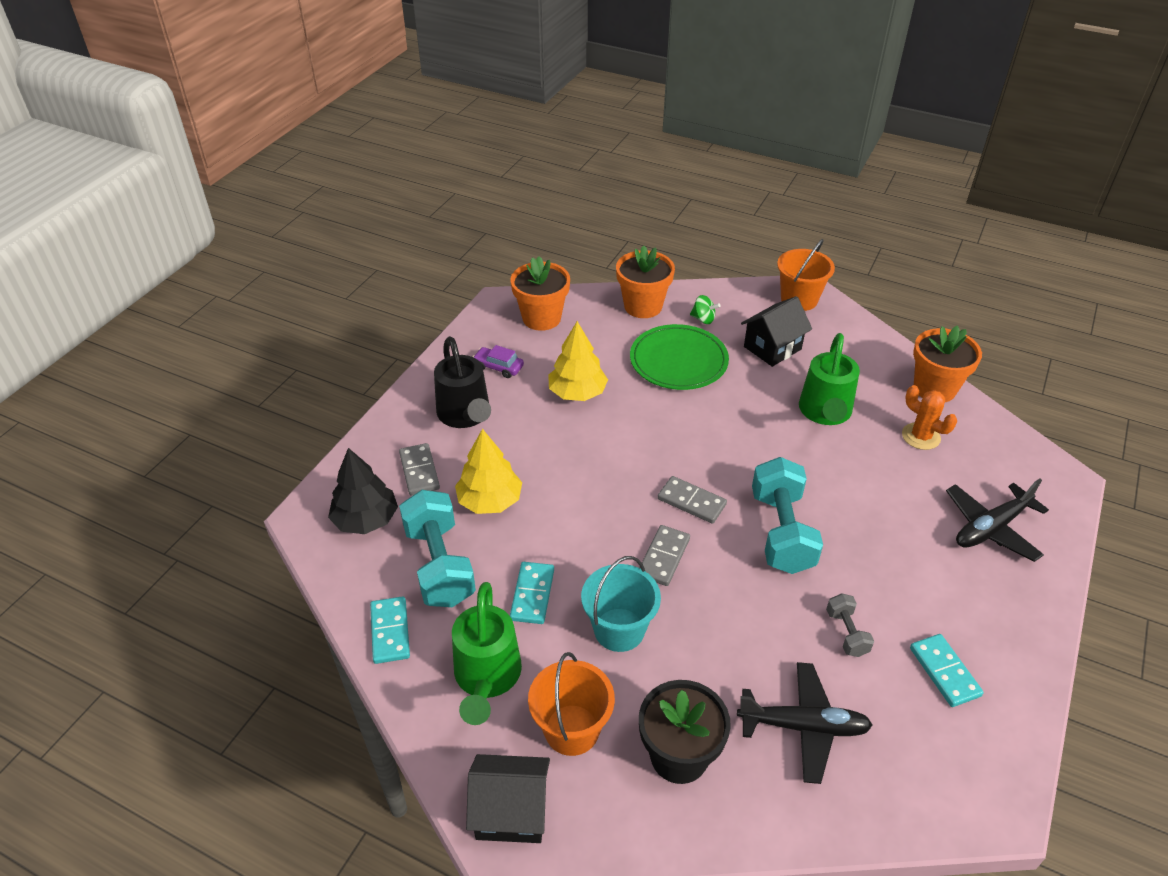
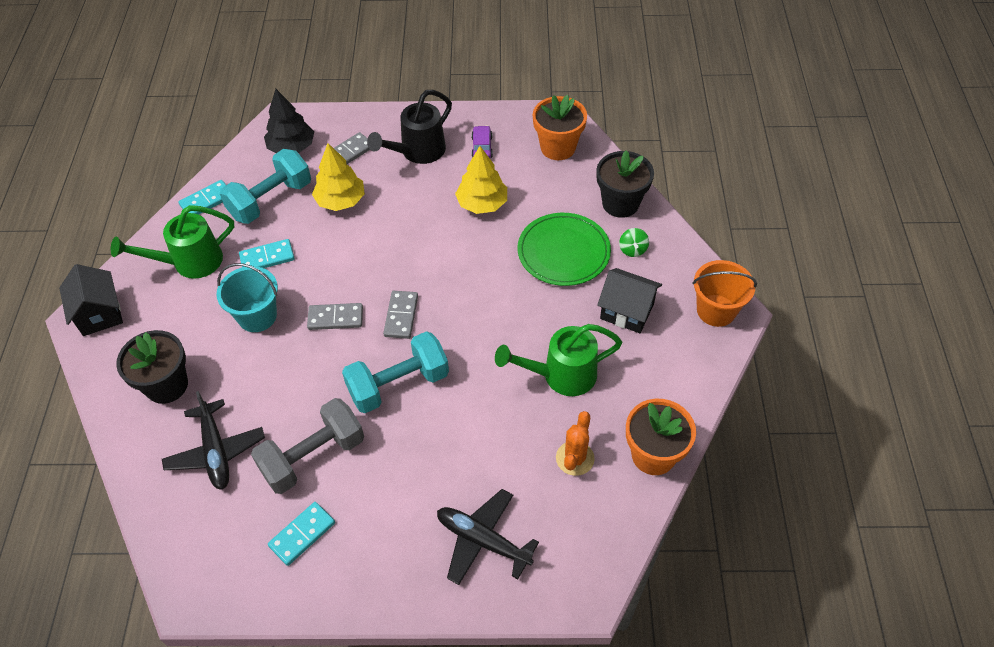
camera: 65 degrees right, 10 degrees up
orange bucket [528,652,615,756] -> none
orange flower pot [616,246,675,318] -> black flower pot [596,150,654,218]
grey dumbbell [826,593,874,657] -> grey dumbbell [251,398,364,494], size x2.05

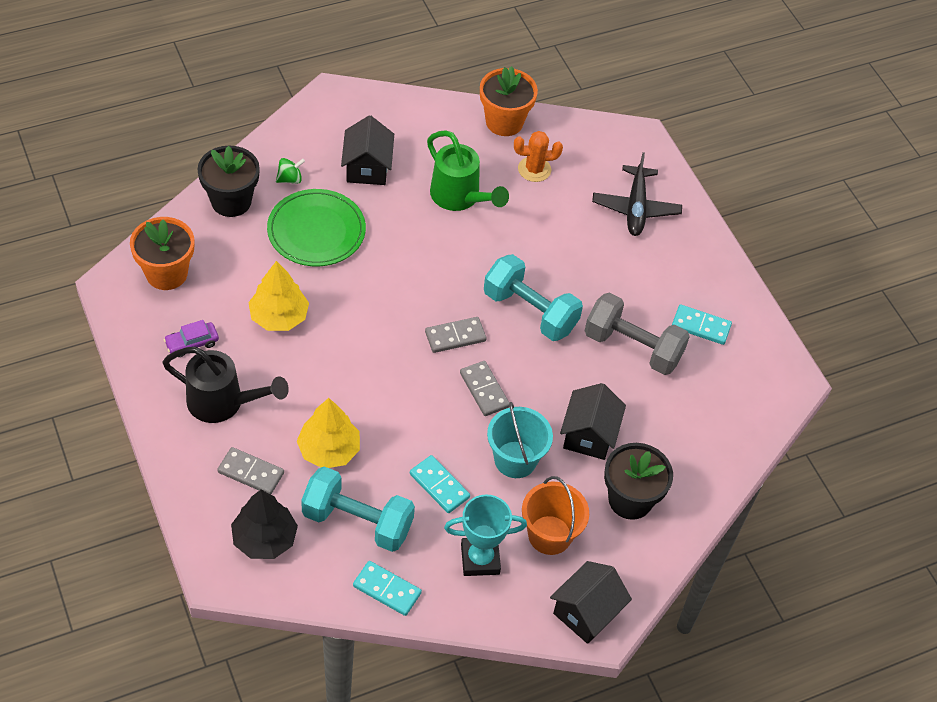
camera: 120 degrees left, 0 degrees up
green watering can [111,205,234,279] -> turquoise trophy [444,494,527,576]
black plane [162,391,265,490] -> none
orange bucket [692,260,757,327] -> orange bucket moved to [522,476,589,555]
none -> black house [560,383,626,460]

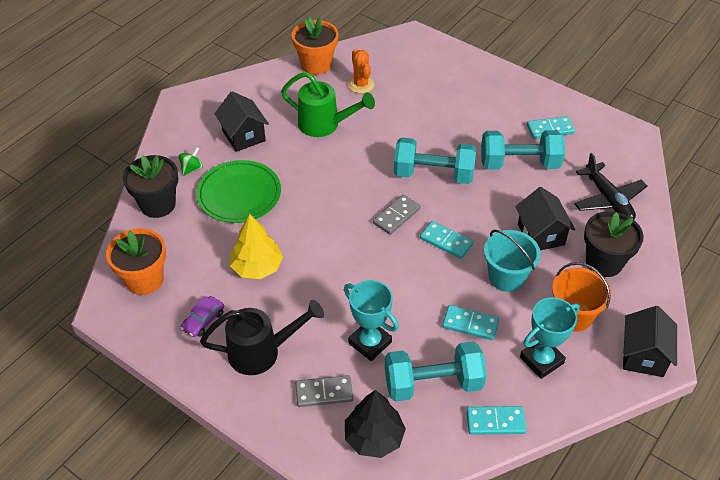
camera: 25 degrees left, 5 degrees down
yellow tree [297,398,360,468] -> turquoise trophy [344,280,399,361]
grey domino [460,361,510,416] -> turquoise domino [420,221,473,259]
orange cactus [514,131,563,182] -> orange cactus turned 75 degrees counterclockwise [348,49,375,93]
grey dumbbell [585,293,690,375] -> turquoise dumbbell [481,130,565,170]
black plane [592,152,682,236] -> black plane moved to [574,153,647,220]

